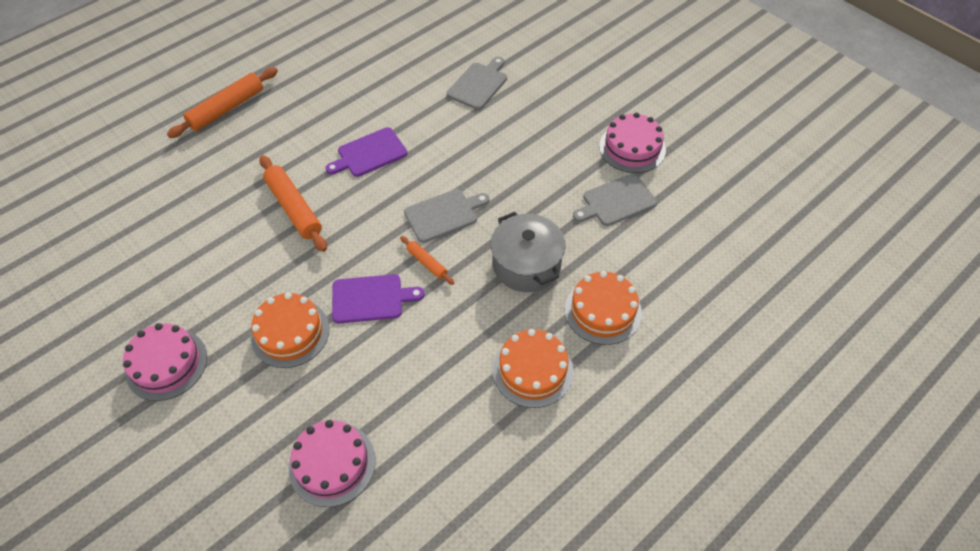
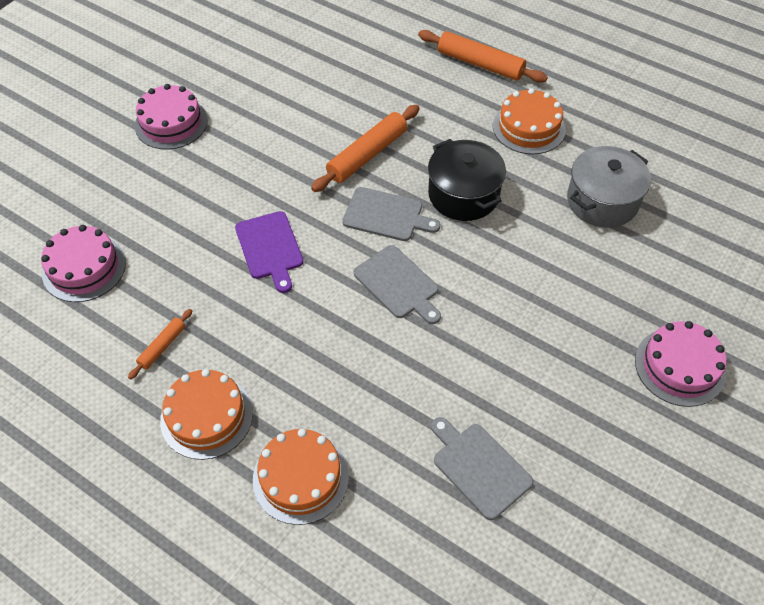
camera: 75 degrees right, 0 degrees up
orange cake [251,292,329,368] -> orange cake moved to [493,88,566,154]
purple cutting board [326,127,407,177] -> black pot [428,139,506,221]
orange rolling pin [400,236,454,285] -> orange rolling pin moved to [128,309,192,379]
grey cutting board [447,57,507,110] -> grey cutting board moved to [342,187,441,241]
grey pot [491,212,565,292] -> grey pot moved to [567,146,651,228]
pink cake [599,113,666,173] -> pink cake moved to [635,321,727,407]

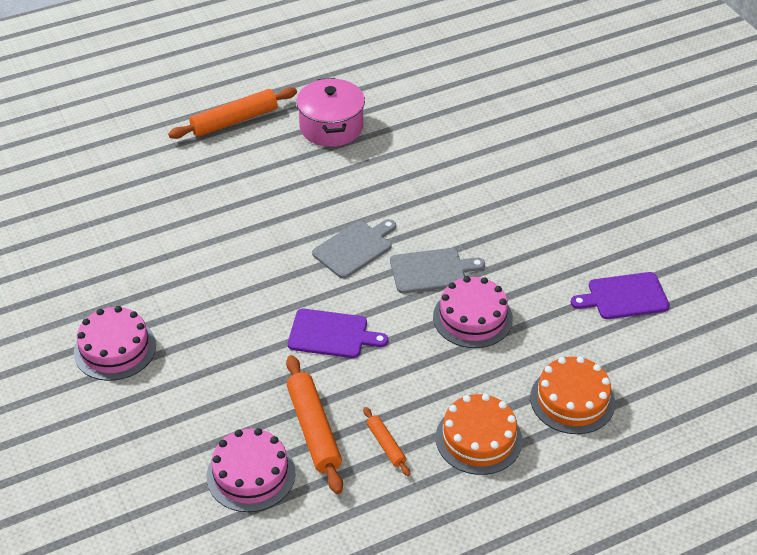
camera: 60 degrees left, 10 degrees down
orange rolling pin [311,105,420,192] -> orange rolling pin moved to [286,355,343,494]
black pot [428,139,506,221] -> none
grey cutting board [431,417,533,520] -> purple cutting board [571,272,670,319]
orange cake [493,88,566,154] -> pink pot [296,78,365,147]
grey pot [567,146,651,228] -> none
pink cake [635,321,727,407] -> pink cake moved to [433,276,513,348]

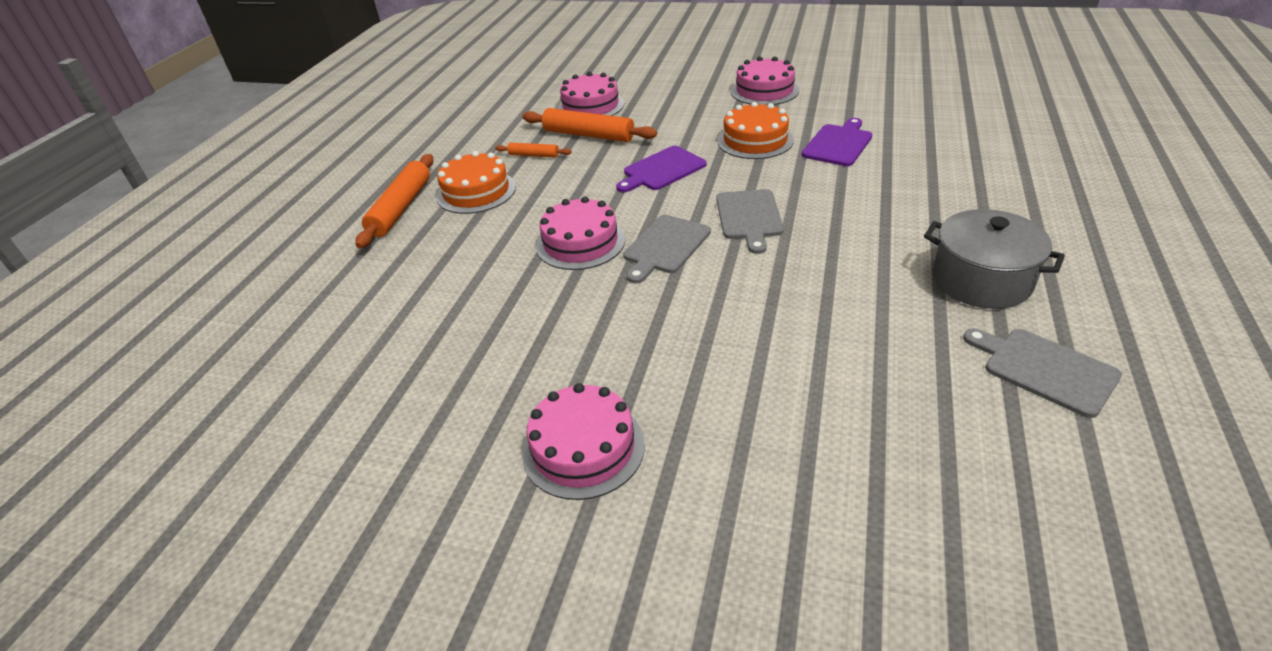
camera: 135 degrees right, 5 degrees down
orange rolling pin [168,87,297,139] -> orange rolling pin moved to [355,154,434,248]
pink pot [296,78,365,147] -> grey pot [924,209,1065,309]
orange cake [530,356,615,434] -> orange cake moved to [717,102,794,159]
purple cutting board [571,272,670,319] -> purple cutting board moved to [802,118,872,166]
none -> pink cake [522,383,645,500]
none -> grey cutting board [963,328,1122,418]

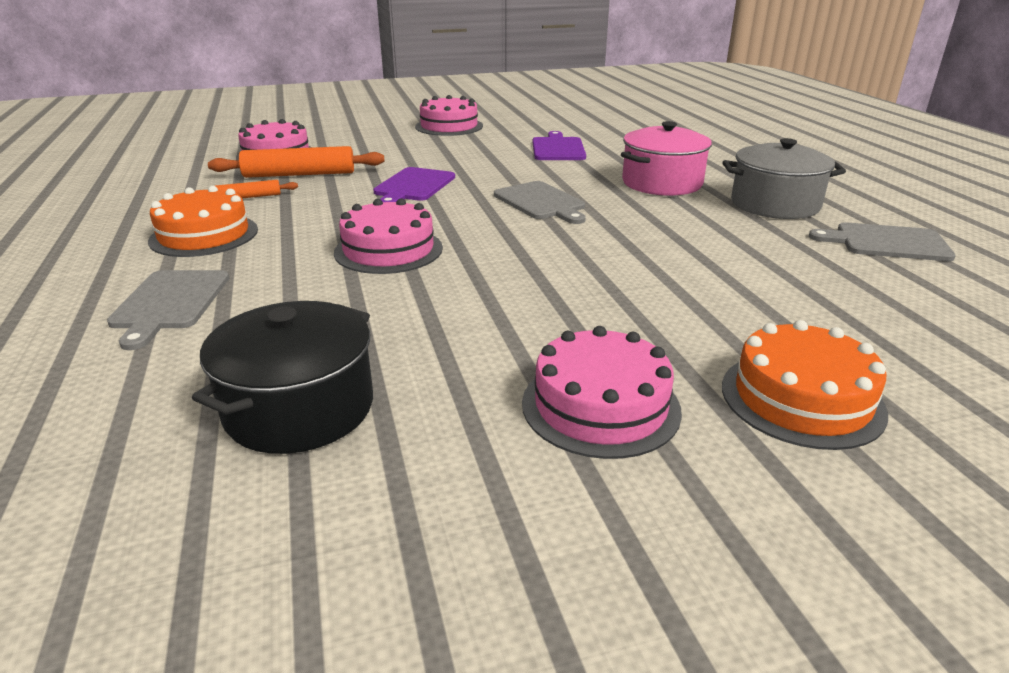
camera: 35 degrees left, 10 degrees down
orange rolling pin [355,154,434,248] -> none
grey cutting board [623,215,711,283] -> grey cutting board moved to [107,270,229,350]
orange cake [717,102,794,159] -> orange cake moved to [722,320,888,450]
none -> black pot [192,301,373,454]
none -> pink pot [621,121,712,196]

